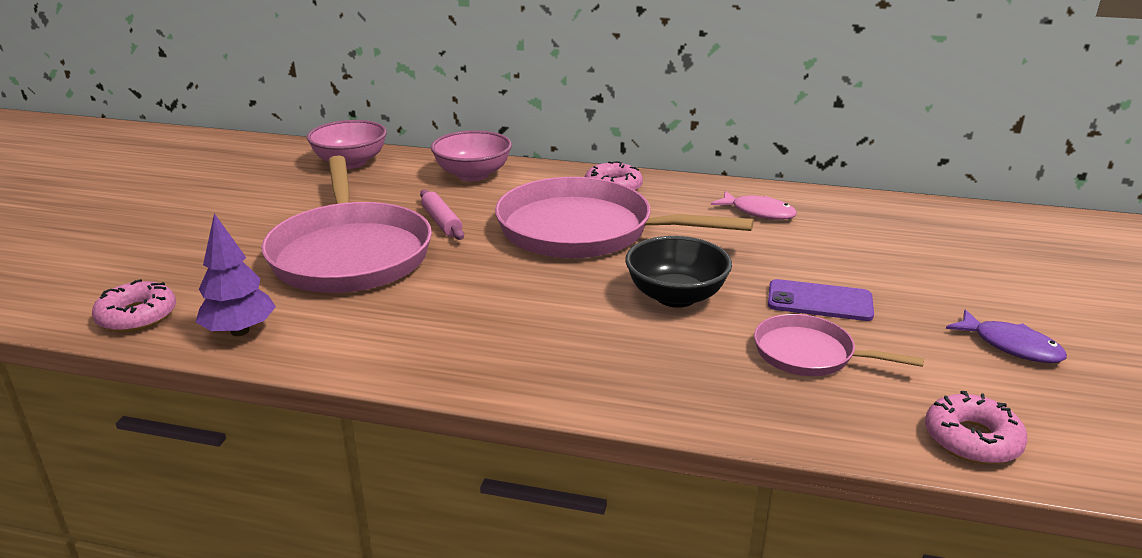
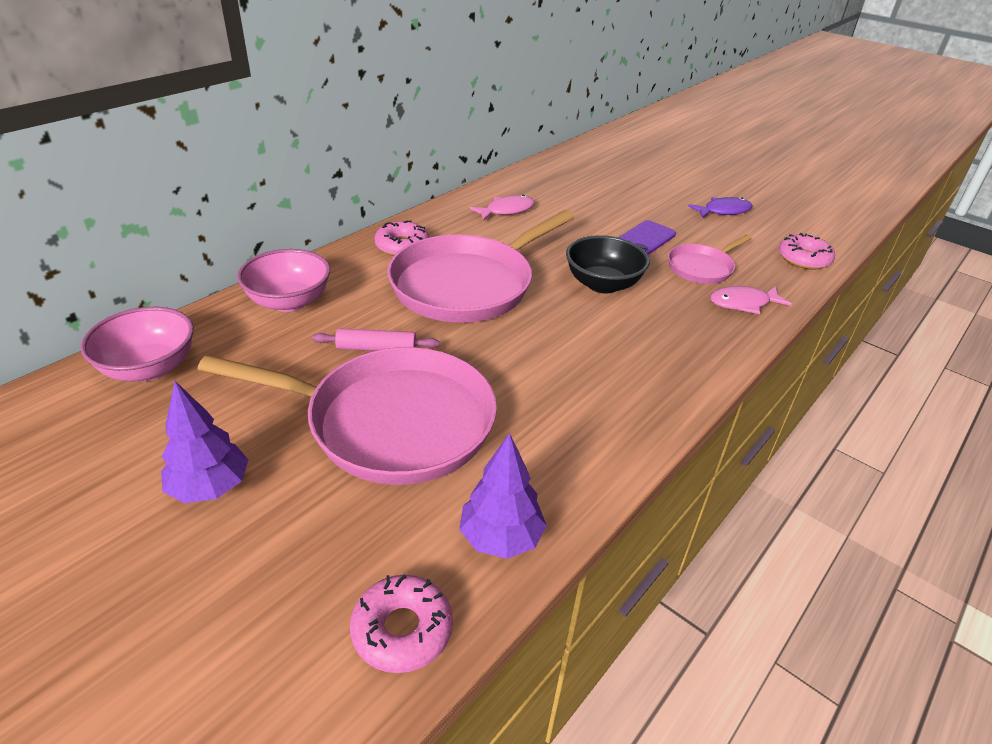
camera: 65 degrees left, 10 degrees up
none -> purple tree [161,381,248,503]
none -> pink fish [710,286,792,314]

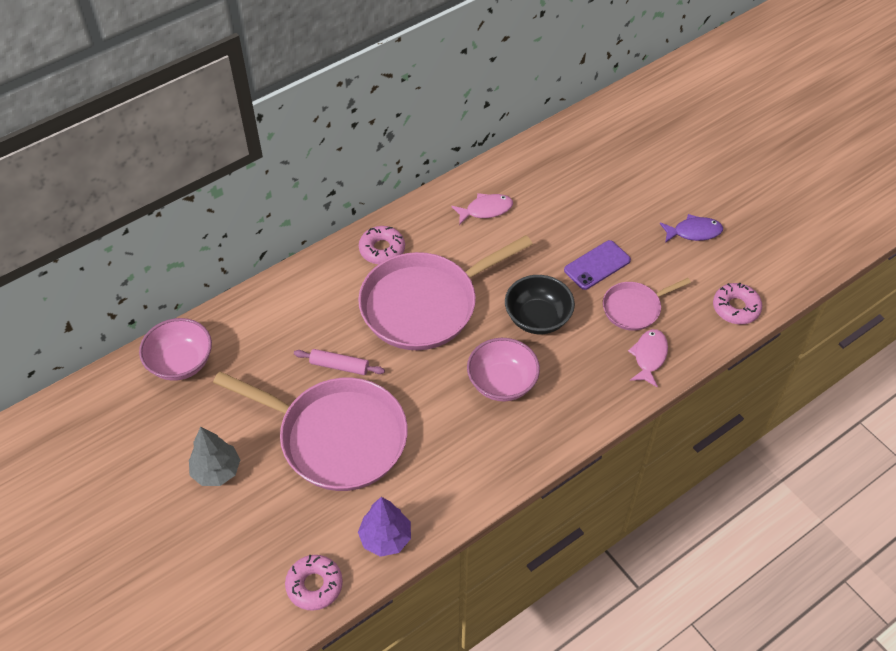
camera: 15 degrees right, 15 degrees up
purple tree [161,381,248,503] -> grey tree [189,427,240,486]
pink bowl [237,249,330,312] -> pink bowl moved to [467,338,540,402]
pink fish [710,286,792,314] -> pink fish turned 105 degrees clockwise [628,329,668,388]

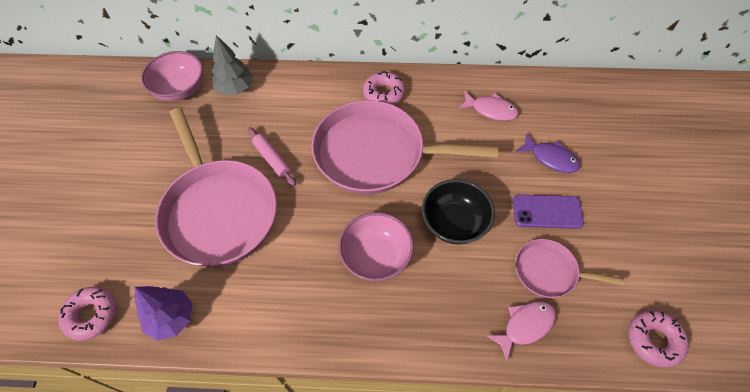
camera: 40 degrees right, 5 degrees up
grey tree [189,427,240,486] -> grey tree moved to [212,35,253,95]
purple fish [660,214,723,243] -> purple fish moved to [516,133,580,173]

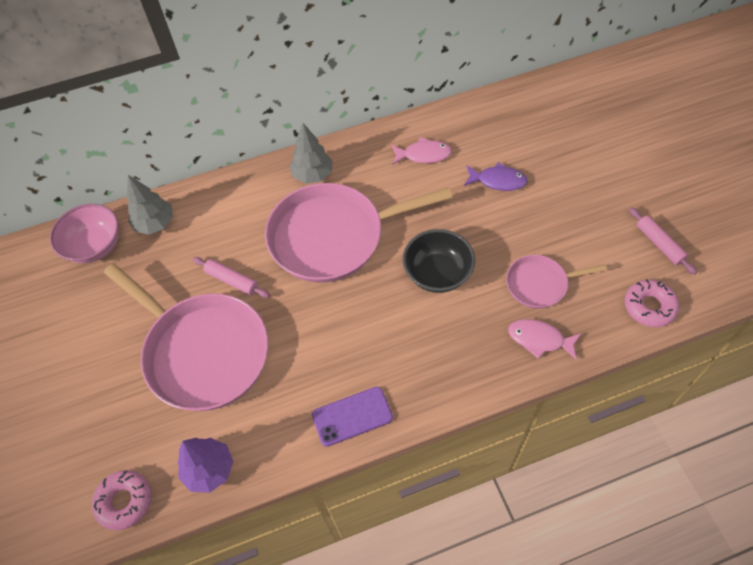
camera: 20 degrees left, 0 degrees up
pink bowl [338,212,414,281] -> none
pink donut [363,71,405,105] -> grey tree [289,123,333,184]
pink fish [486,301,556,362] -> pink fish turned 105 degrees counterclockwise [508,319,582,360]
purple phone [513,195,584,229] -> purple phone moved to [312,387,393,447]
none -> pink rolling pin [629,207,697,275]

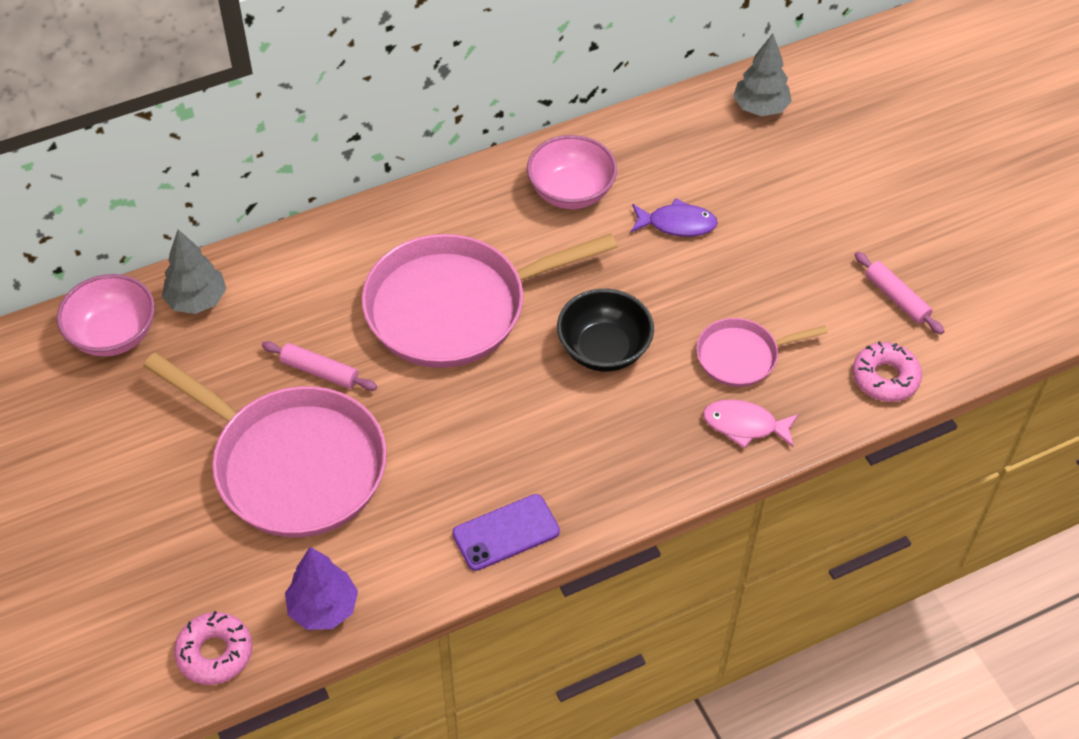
camera: 10 degrees left, 5 degrees down
grey tree [289,123,333,184] -> grey tree moved to [733,33,792,116]
pink fish [391,137,452,165] -> pink bowl [527,135,617,209]

